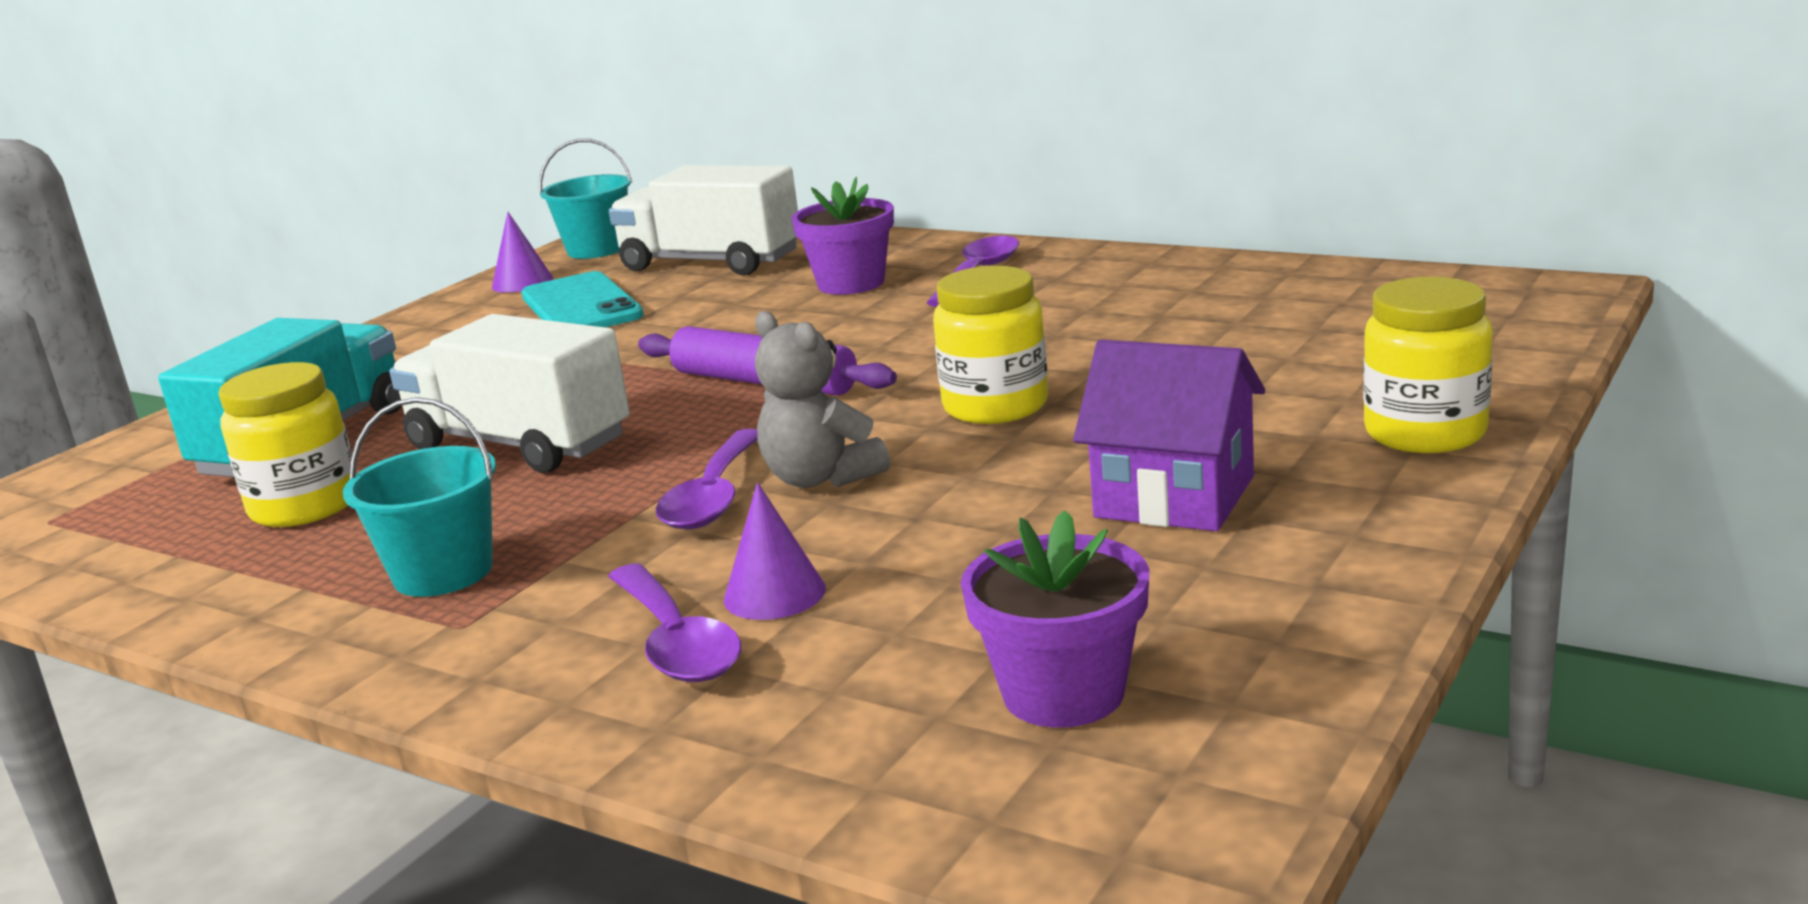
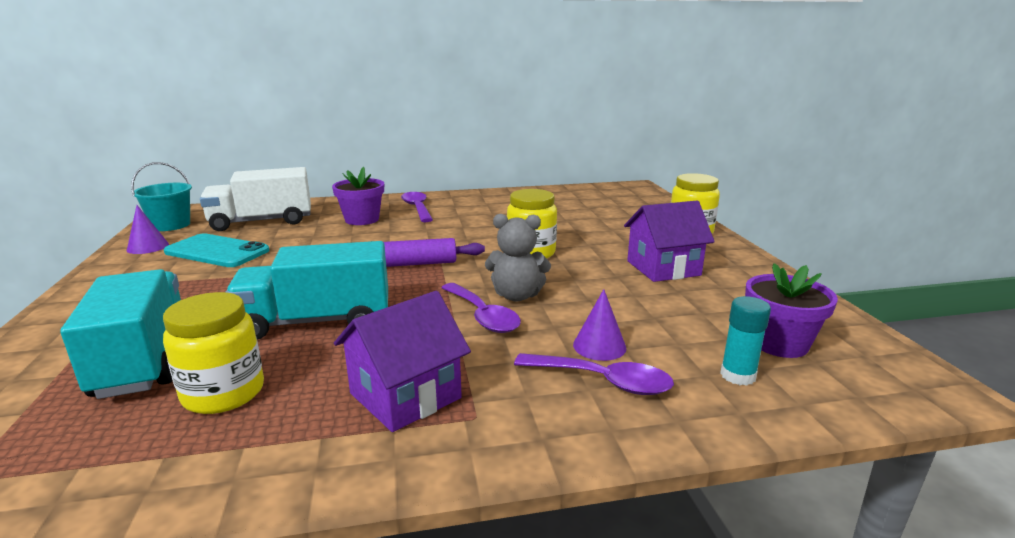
camera: 45 degrees left, 0 degrees up
turquoise bucket [343,397,496,597] -> purple house [334,291,471,432]
white truck [390,314,630,473] -> turquoise truck [226,241,388,339]
none -> turquoise glue stick [720,296,771,386]

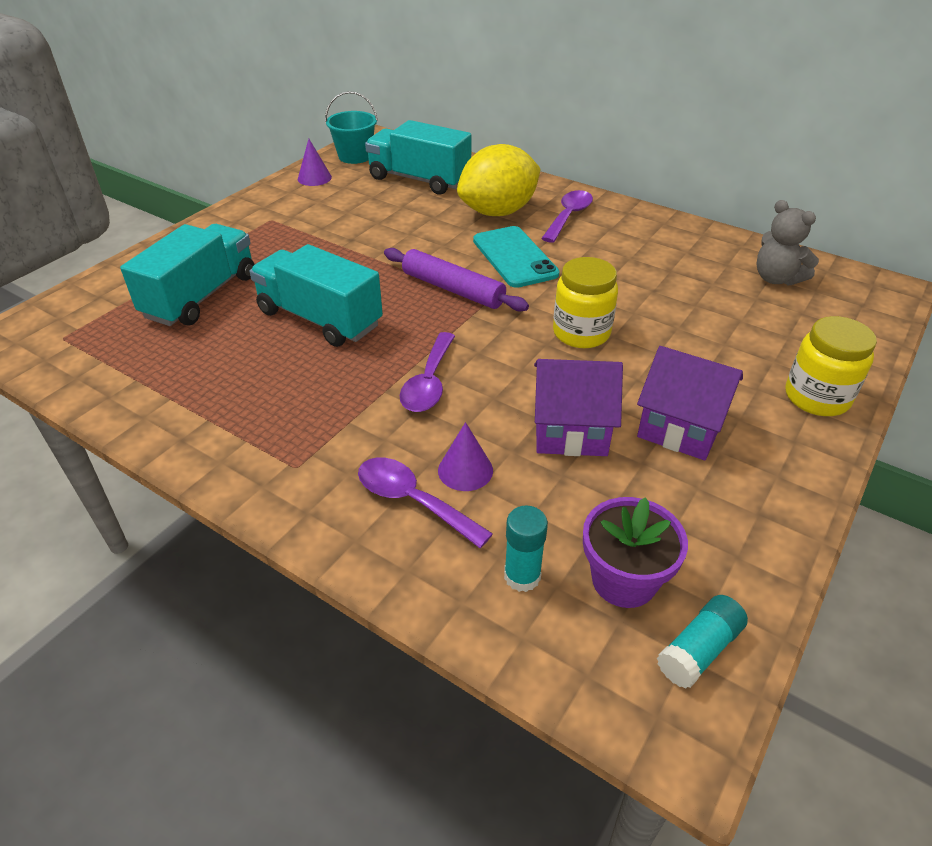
camera: 45 degrees right, 20 degrees up
turquoise phone [163,233,270,267] -> turquoise phone moved to [473,226,560,288]
yellow jar [163,292,264,414] -> none
white truck [200,167,311,231] -> turquoise truck [365,120,471,194]
purple flower pot [332,167,384,225] -> yellow lemon [457,144,541,216]
purple house [334,291,471,432] -> purple house moved to [534,359,623,456]
grey teddy bear [485,214,551,302] -> grey teddy bear moved to [756,200,819,286]
purple spoon [514,353,674,395] -> purple spoon turned 150 degrees clockwise [358,457,493,548]
none -> turquoise glue stick [657,595,748,689]

